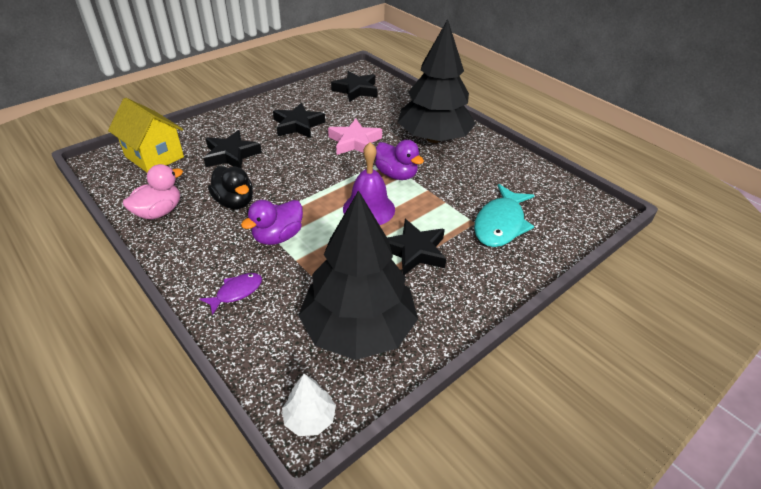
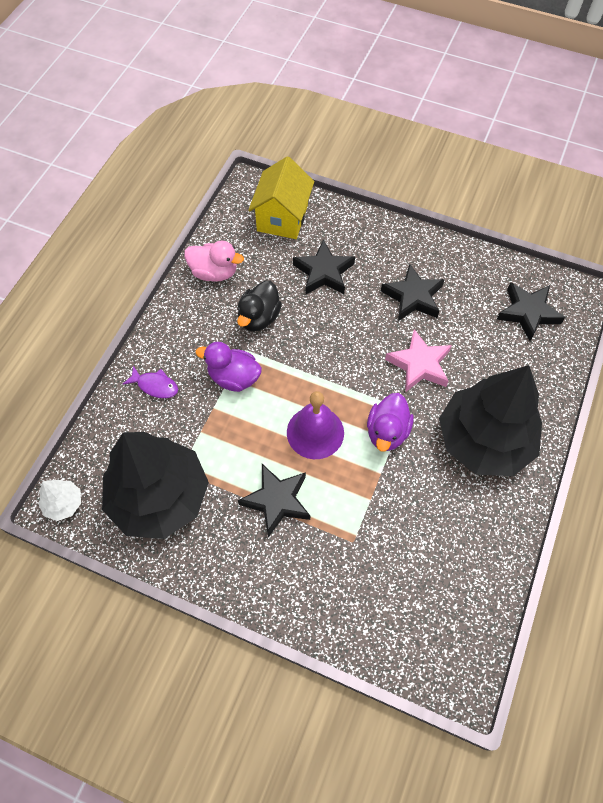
camera: 65 degrees right, 20 degrees up
turquoise fish [474,184,535,247] -> none

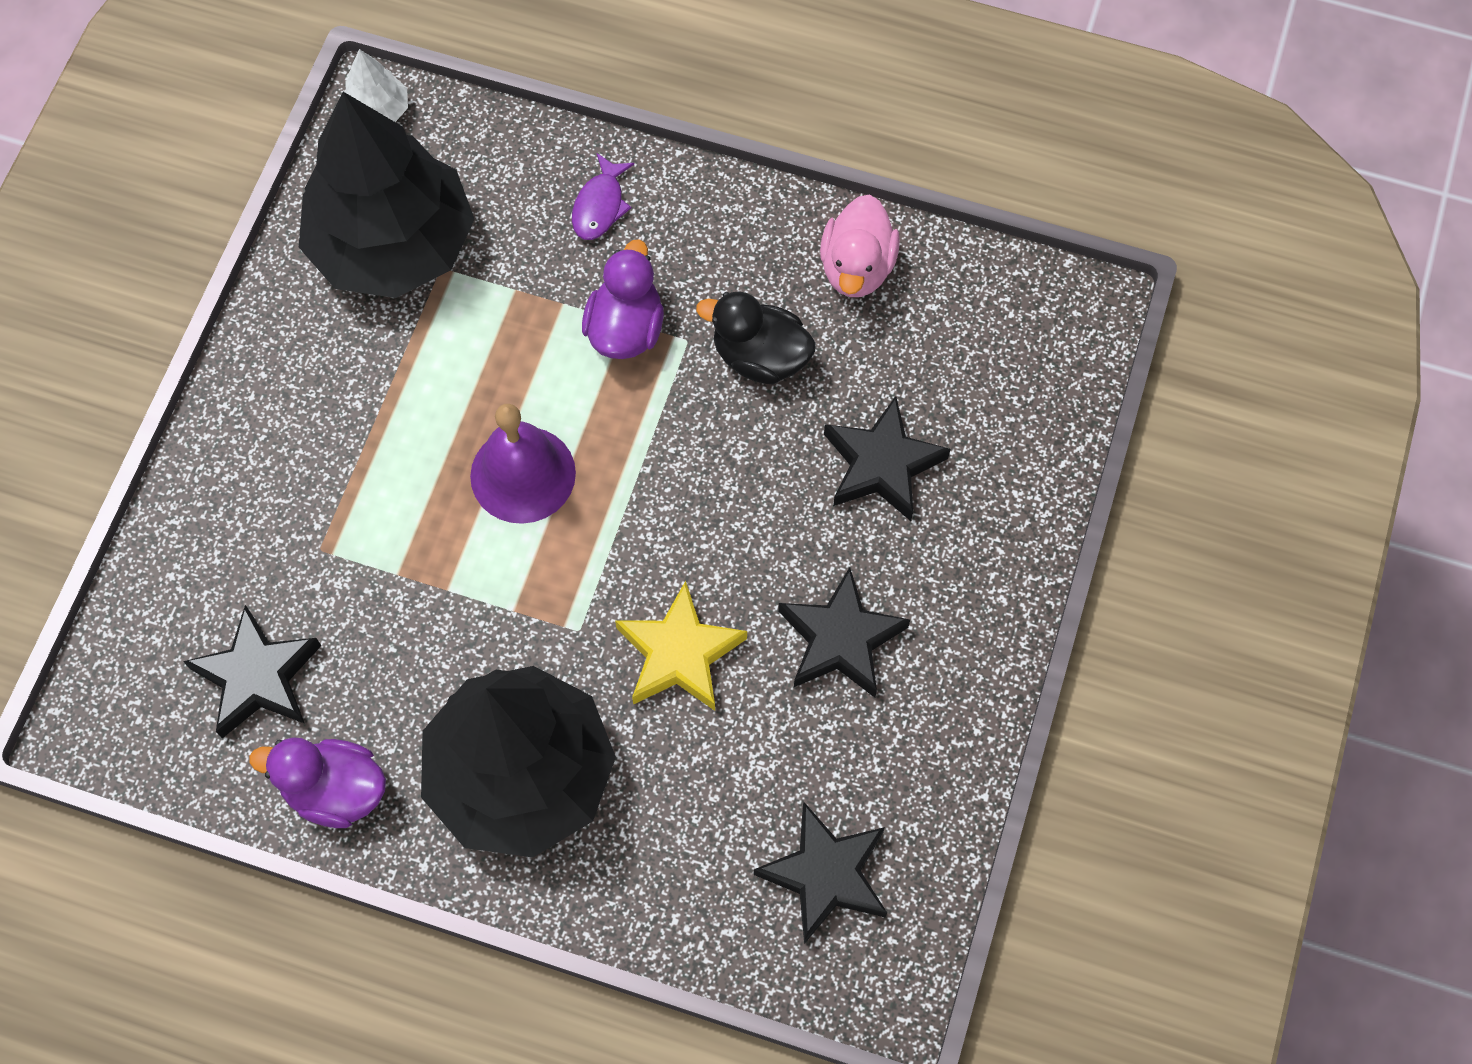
camera: 85 degrees right, 5 degrees up
black star [238,464,310,538] -> black star moved to [183,605,321,738]
yellow house [248,156,314,239] -> none
purple duck [367,393,414,451] -> purple duck moved to [249,737,386,828]
pink star [385,329,452,392] -> yellow star [615,581,747,711]

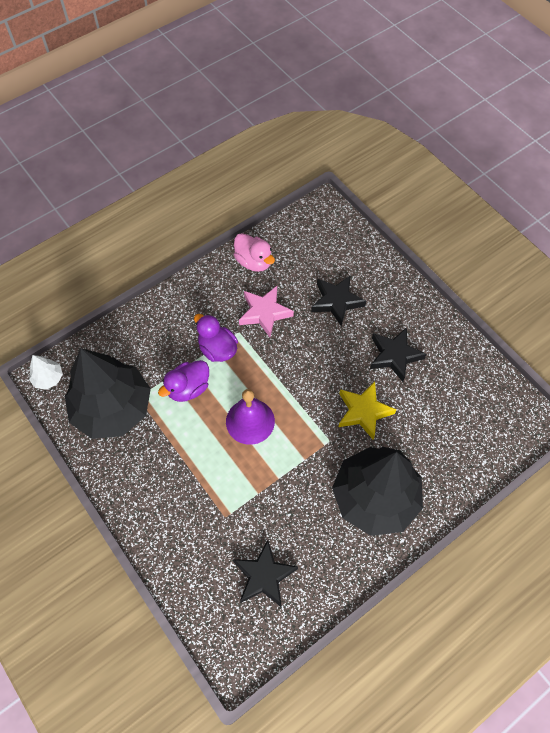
camera: 55 degrees left, 5 degrees down
purple duck [249,737,386,828] -> purple duck moved to [158,360,209,402]
purple fish [572,153,635,240] -> none
black duck [696,292,816,384] -> pink star [239,286,294,337]
black star [754,801,887,944] -> none

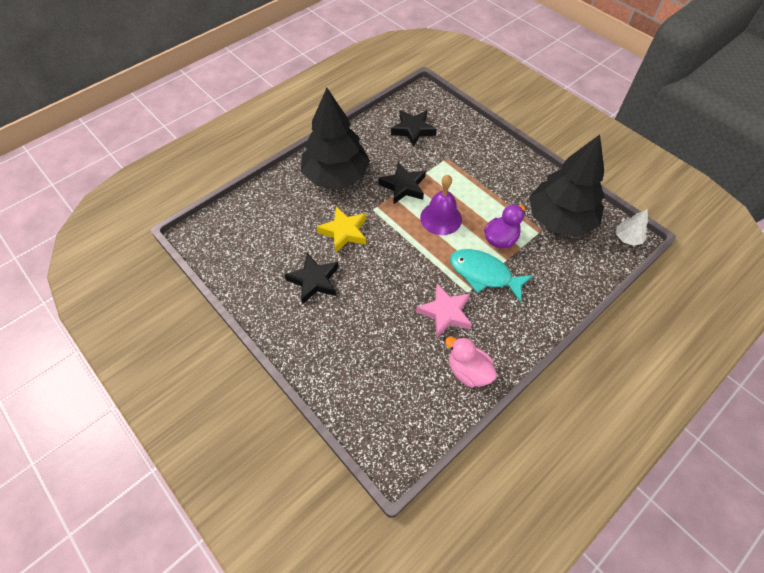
camera: 175 degrees right, 5 degrees down
purple duck [194,314,238,362] -> turquoise fish [450,249,533,302]
black star [311,275,366,326] -> black star moved to [378,162,426,205]

